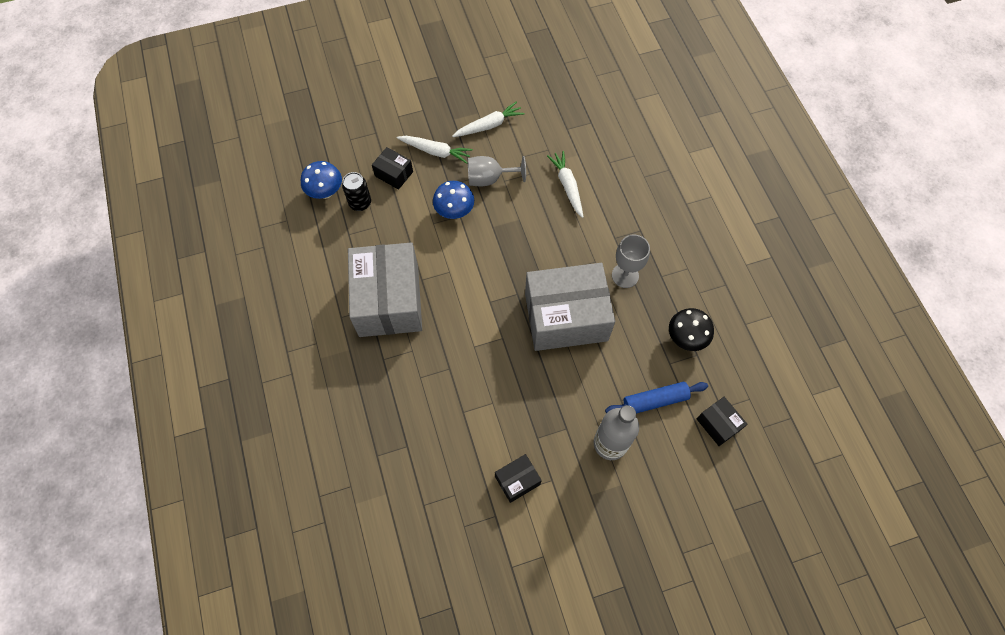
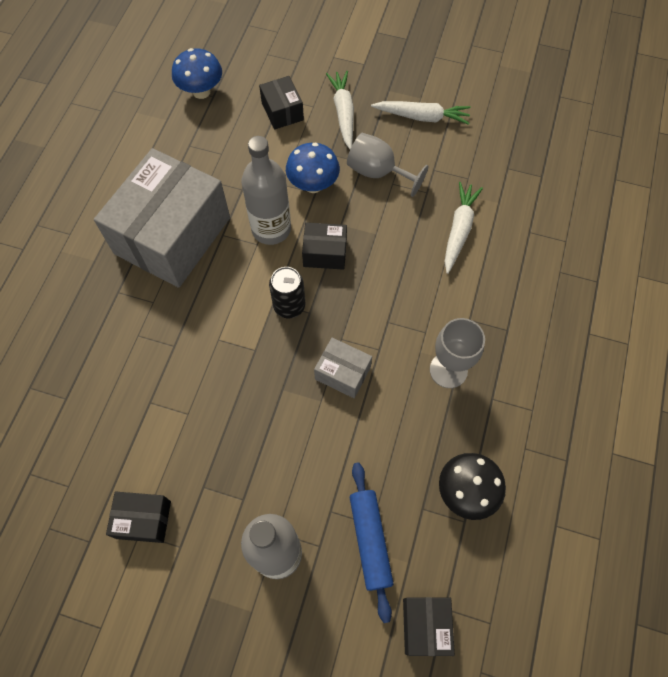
camera: 35 degrees right, 0 degrees up
black can [342,172,371,211] -> black can moved to [269,267,305,318]
white carrot [397,136,473,164] -> white carrot turned 150 degrees counterclockwise [326,71,354,149]
grey box [525,263,615,351] -> grey box [314,338,372,398], size x0.44
blue rolling pin [605,382,708,414] -> blue rolling pin turned 60 degrees clockwise [350,463,394,623]
none -> grey bottle [241,136,291,245]
none -> black box [302,222,347,270]

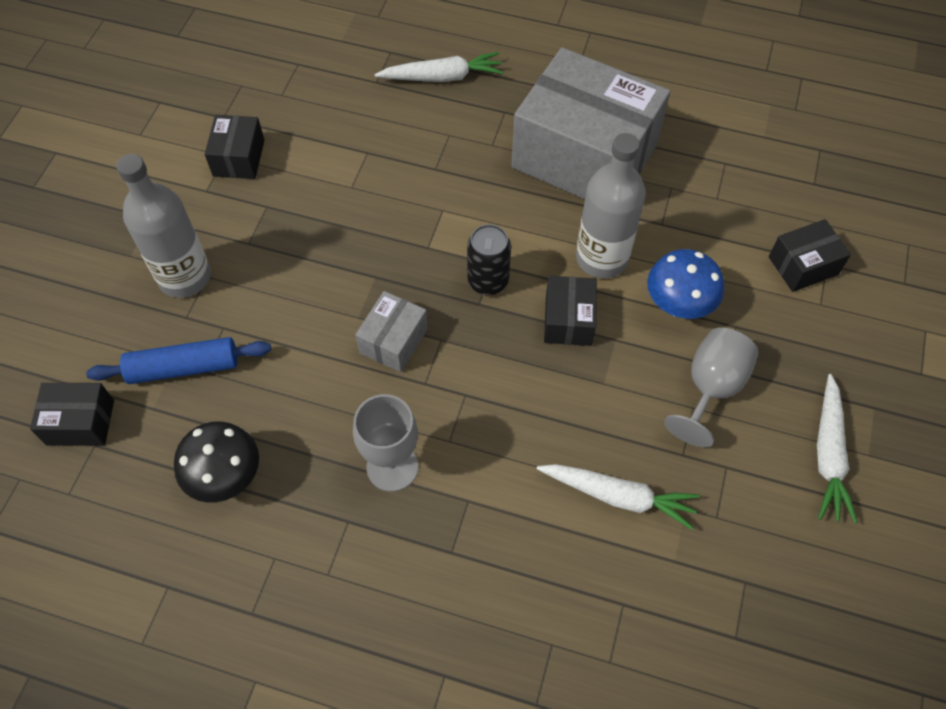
camera: 90 degrees right, 5 degrees down
blue mushroom [172,48,222,99] -> none
white carrot [326,71,354,149] -> white carrot moved to [374,52,503,82]

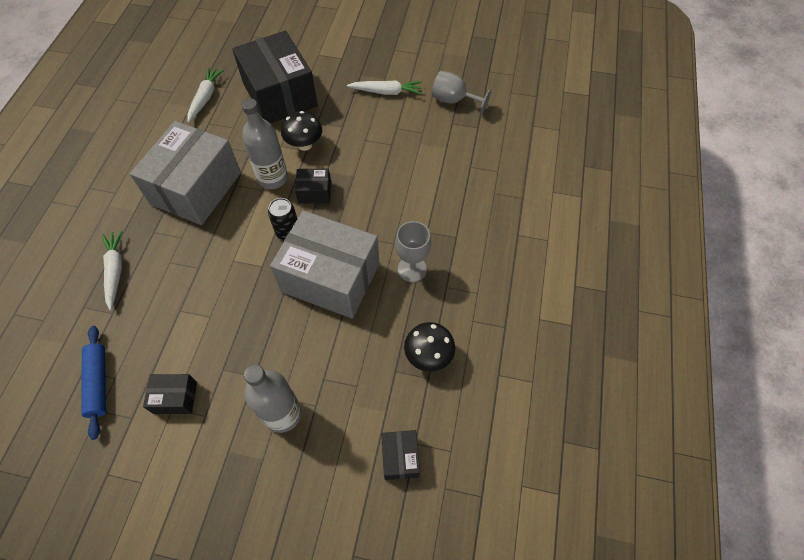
camera: 95 degrees left, 0 degrees up
blue rolling pin [86,337,271,384] -> blue rolling pin moved to [81,326,106,440]
grey box [355,291,428,372] -> grey box [270,210,380,318], size x2.29
white carrot [537,464,700,530] -> white carrot moved to [187,67,224,123]
blue mushroom [647,249,724,319] -> black mushroom [281,111,322,151]
grey goblet [664,327,758,447] -> grey goblet moved to [432,71,492,114]
black box [769,219,851,292] -> black box [232,31,318,124], size x2.29

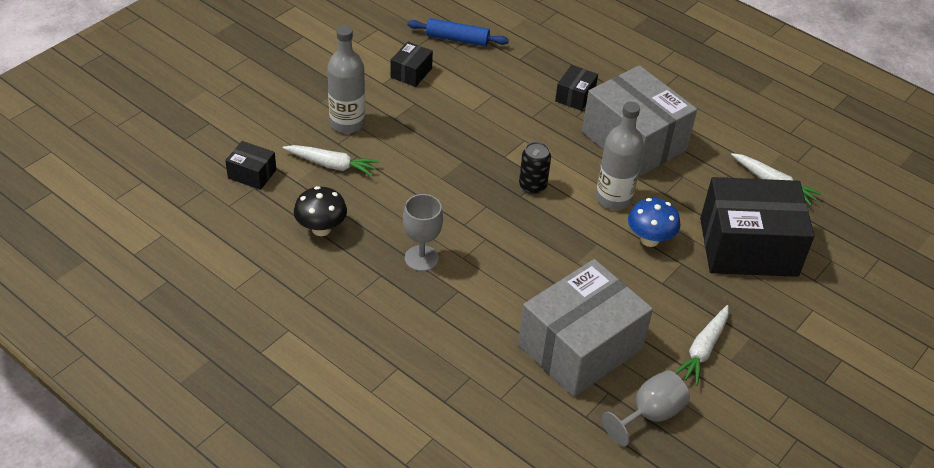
camera: 115 degrees right, 15 degrees down
white carrot [102,230,123,310] -> white carrot moved to [283,145,379,176]
grey box [270,210,380,318] -> grey box moved to [518,259,653,397]
black mushroom [281,111,322,151] -> blue mushroom [628,198,680,247]
black box [295,169,331,204] -> black box moved to [555,65,598,111]

